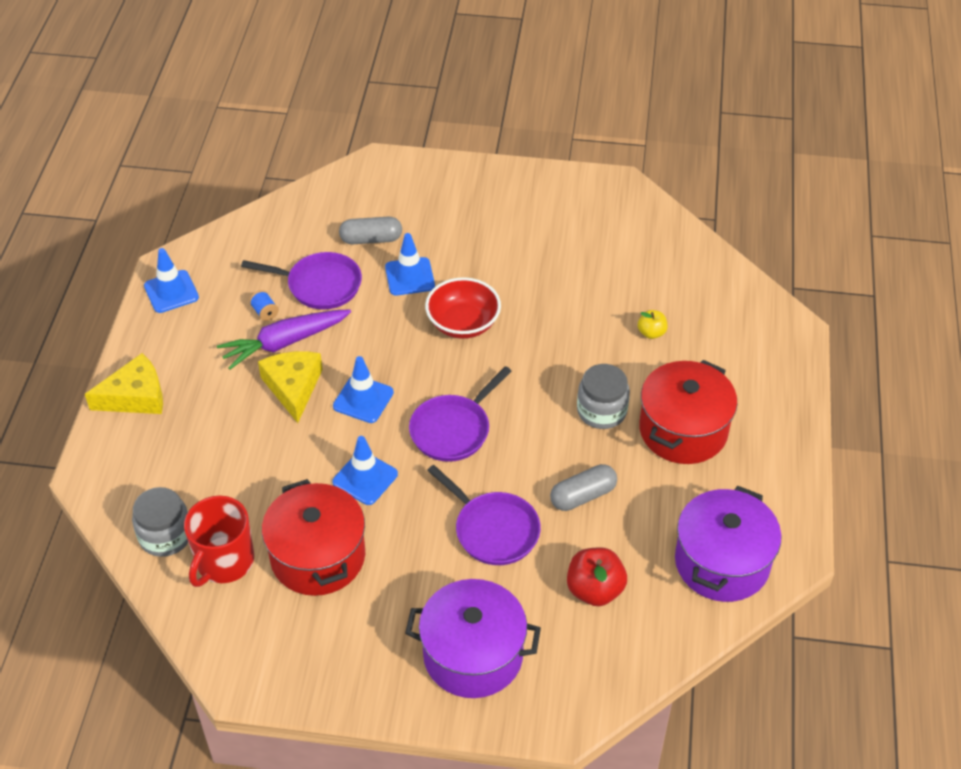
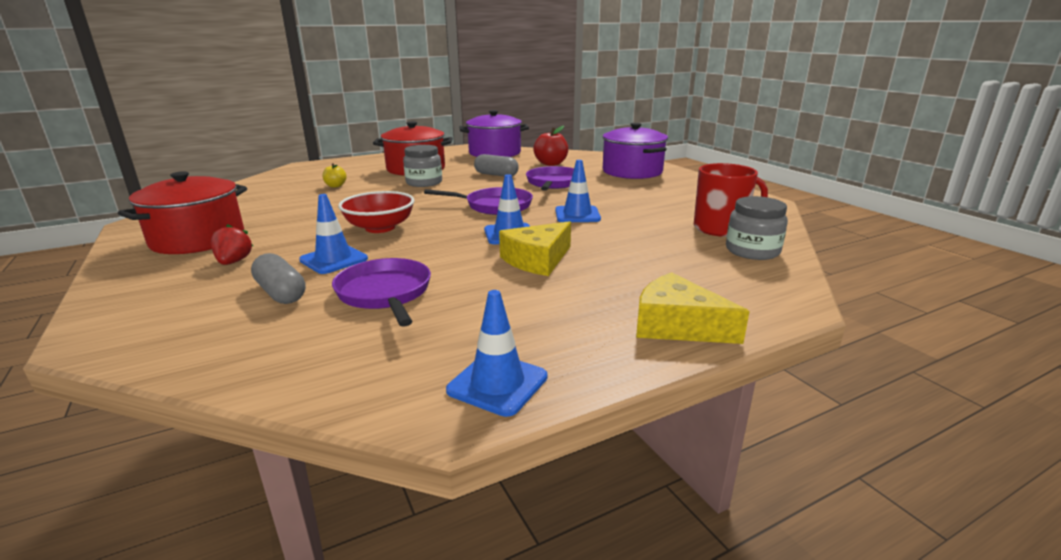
camera: 125 degrees left, 25 degrees down
purple carrot [217,310,351,370] -> none
blue spool [249,290,279,321] -> none
red pot [262,479,365,596] -> red pot moved to [118,171,247,254]
none -> red strawberry [211,224,253,265]

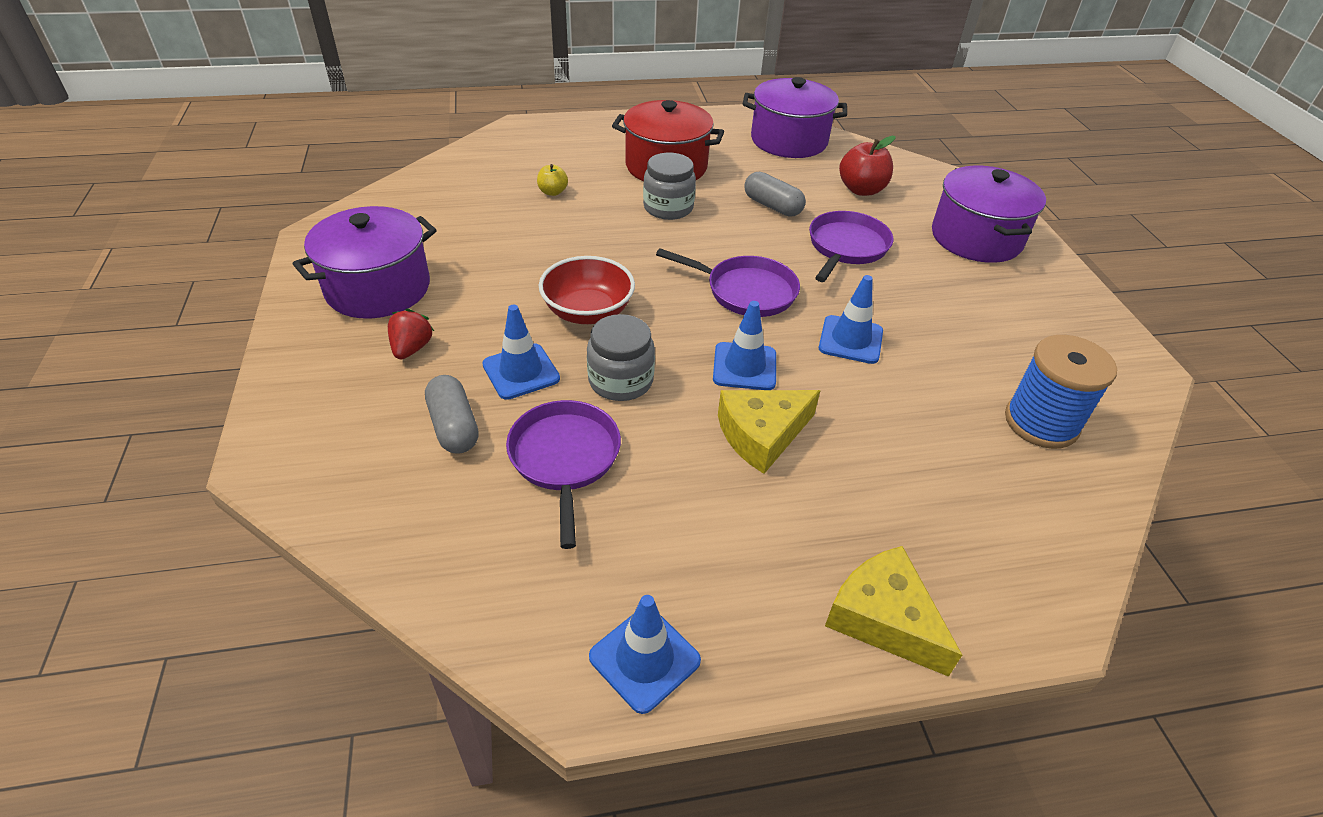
camera: 15 degrees right, 20 degrees up
red pot [118,171,247,254] -> purple pot [293,206,437,319]
red mug [694,163,768,237] -> blue spool [1005,335,1117,449]
grey jar [726,196,788,260] -> grey jar moved to [587,314,655,401]

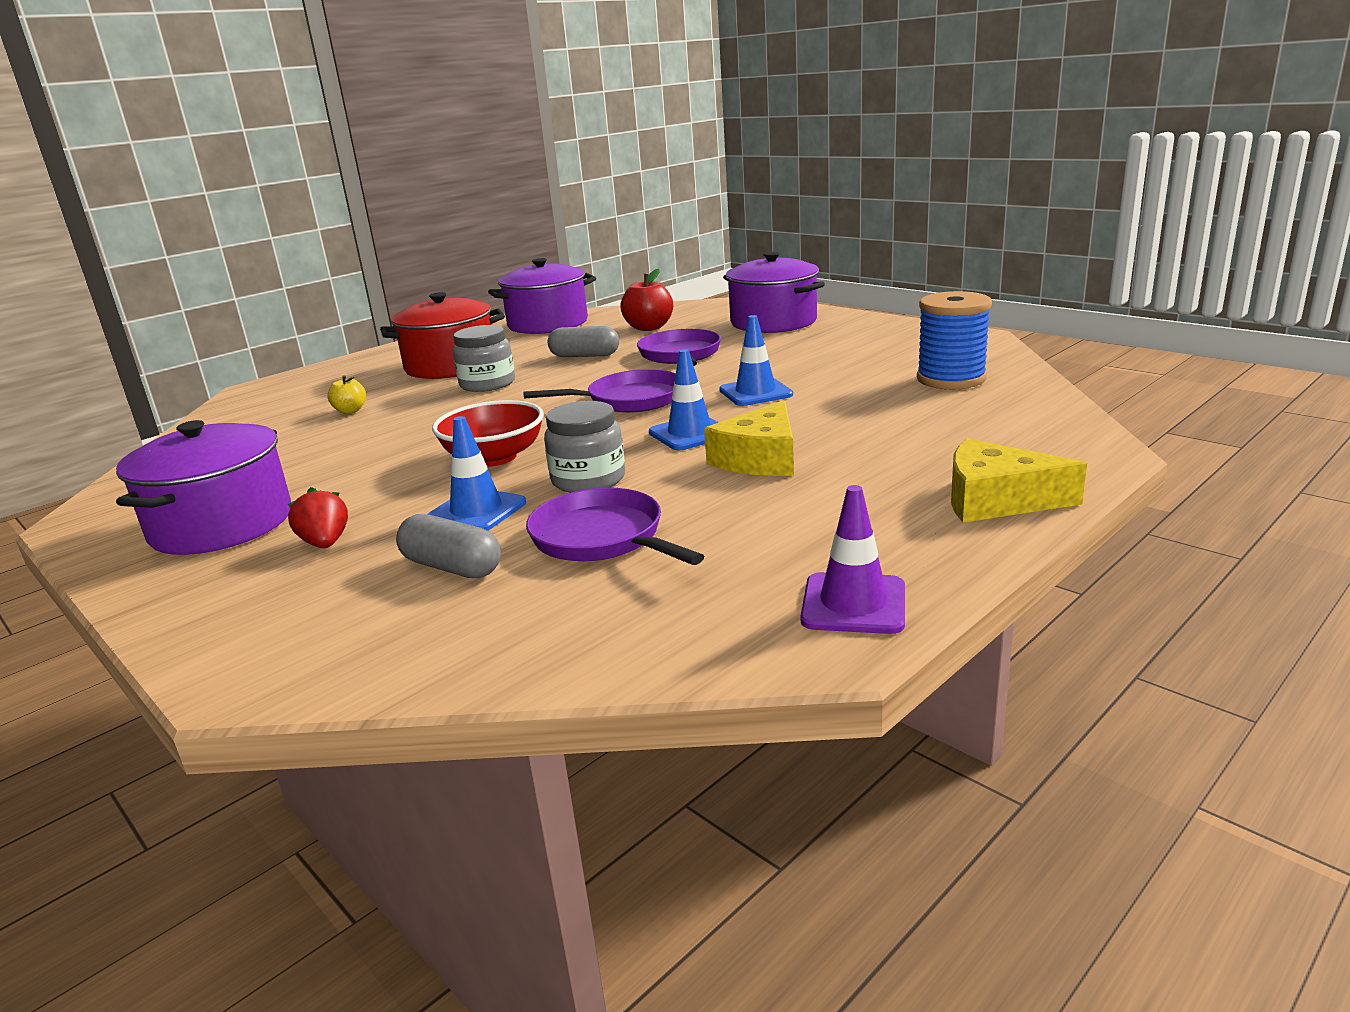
camera: 30 degrees left, 20 degrees down
blue traffic cone [589,595,701,714] -> purple traffic cone [800,485,905,634]

